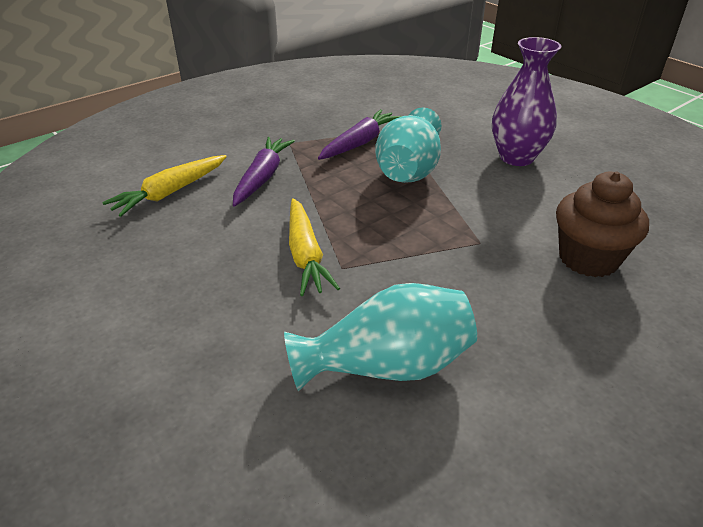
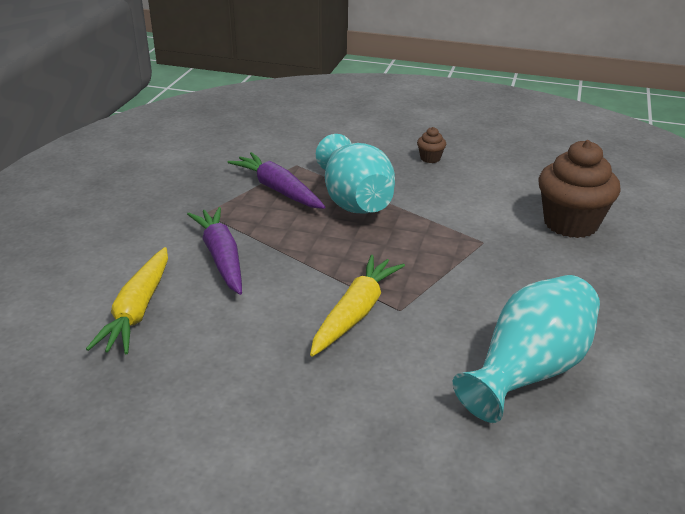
camera: 35 degrees left, 5 degrees down
yellow carrot [289,198,340,296] -> yellow carrot turned 105 degrees counterclockwise [310,255,405,357]
purple carrot [318,109,402,160] -> purple carrot turned 45 degrees counterclockwise [228,152,325,209]
purple vase [492,37,561,166] -> brown cupcake [417,127,446,163]

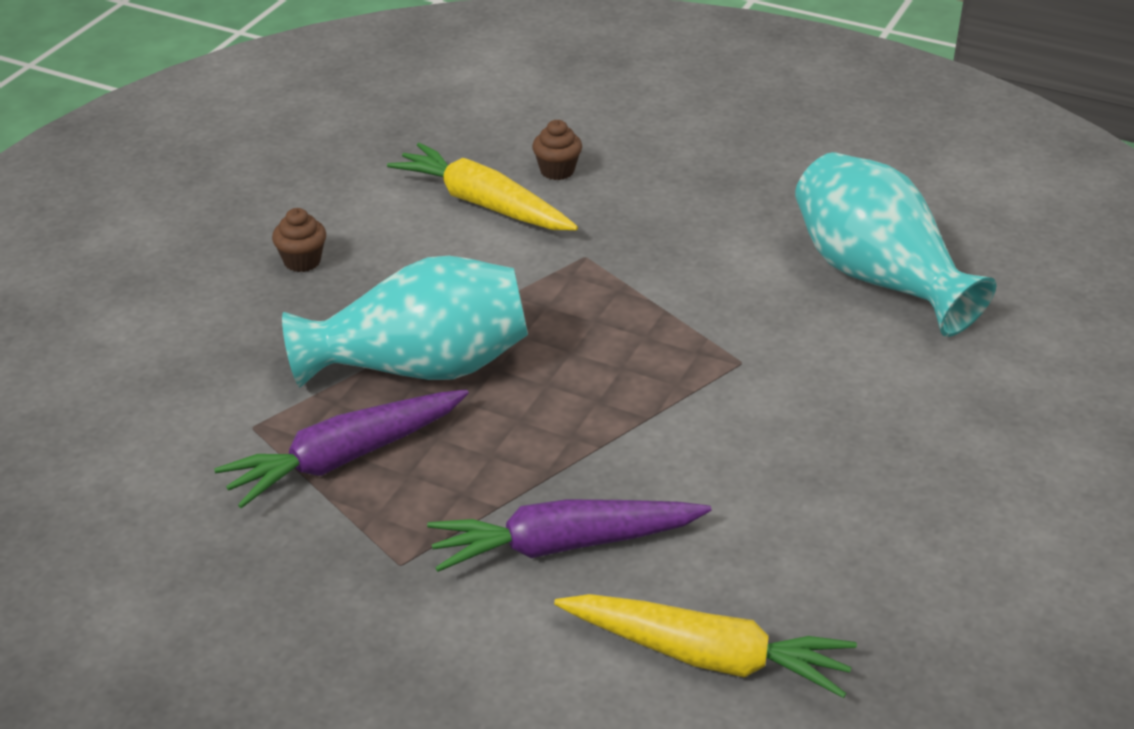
camera: 80 degrees left, 5 degrees up
yellow carrot [310,255,405,357] -> yellow carrot moved to [387,143,578,230]
brown cupcake [539,140,621,238] -> brown cupcake [532,120,582,180], size x0.43

